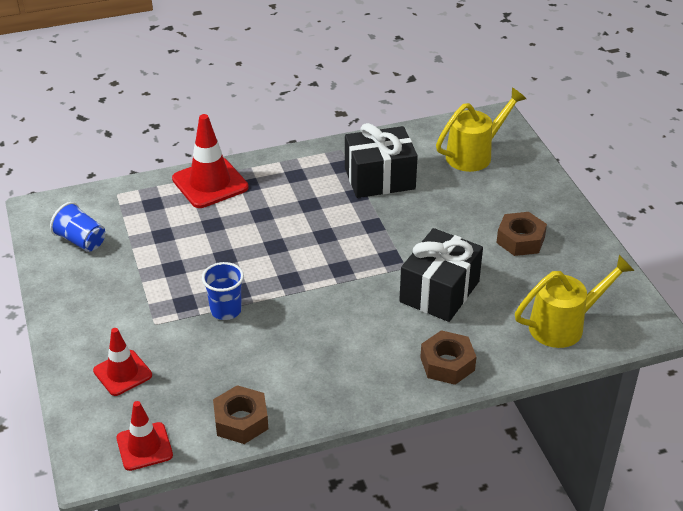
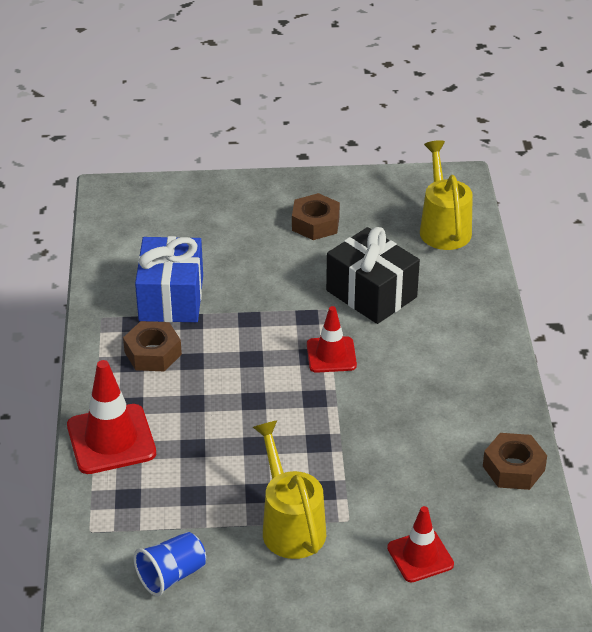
camera: 75 degrees left, 0 degrees up
red traffic cone [116,401,173,471] -> red traffic cone moved to [307,306,357,373]
blue cup [202,262,244,320] -> none
black gift [345,123,418,198] -> blue gift [135,236,203,322]
brown nut [420,330,476,385] -> brown nut moved to [123,321,182,371]
yellow watering can [436,88,526,172] -> yellow watering can moved to [253,420,326,559]

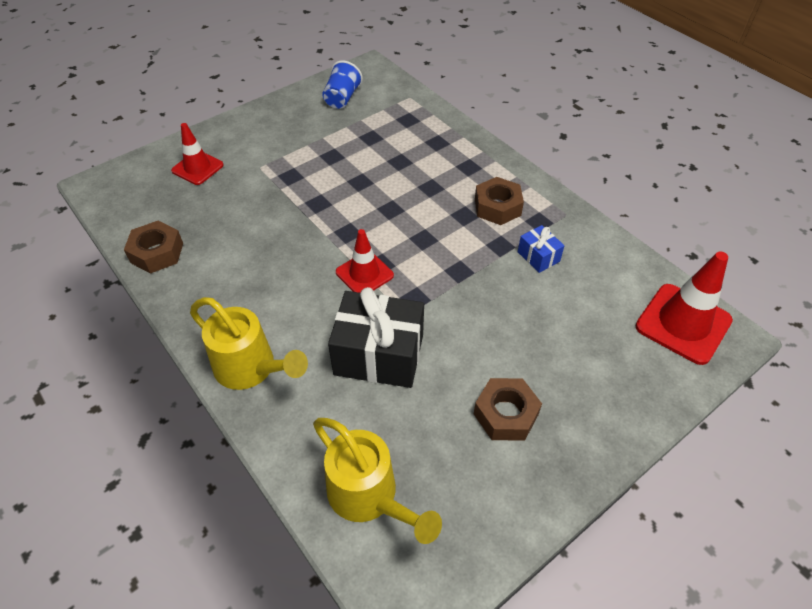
camera: 145 degrees right, 10 degrees up
red traffic cone [67,360,156,474] -> red traffic cone moved to [635,252,733,365]
blue gift [135,236,203,322] -> blue gift [518,225,565,273], size x0.48
yellow watering can [253,420,326,559] -> yellow watering can moved to [190,297,308,390]

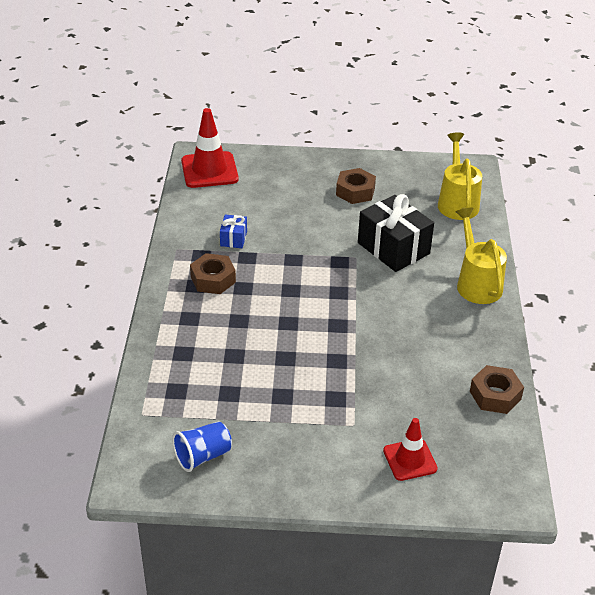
camera: 140 degrees left, 10 degrees down
red traffic cone [336,229,394,293] -> none

